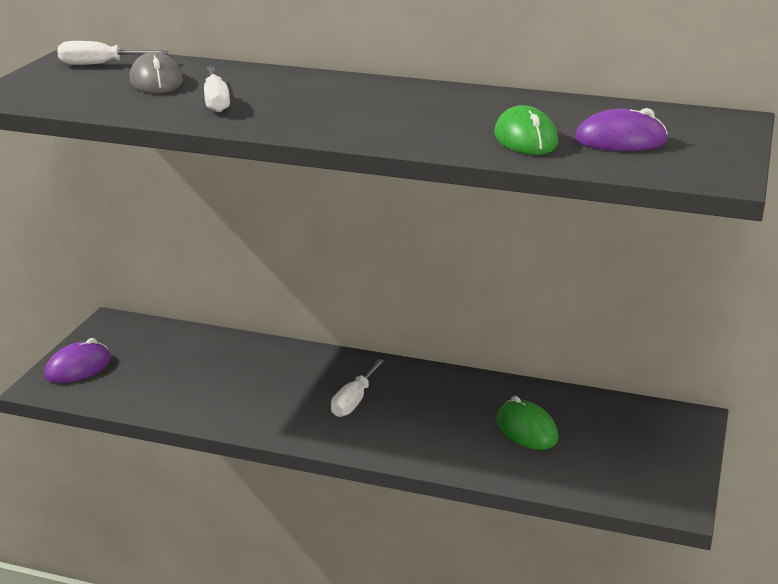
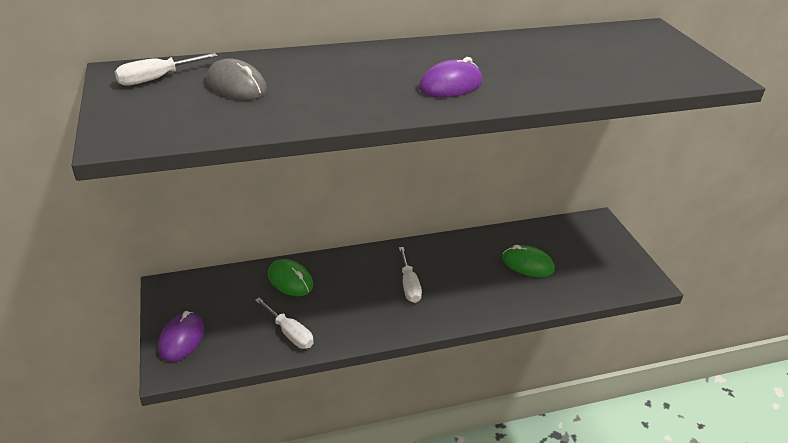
camera: 35 degrees left, 10 degrees up
white screwdriver [204,67,230,113] -> white screwdriver moved to [255,298,314,349]
green mouse [494,105,558,155] -> green mouse moved to [268,259,313,296]
purple mouse [575,108,668,151] -> purple mouse moved to [419,57,482,98]

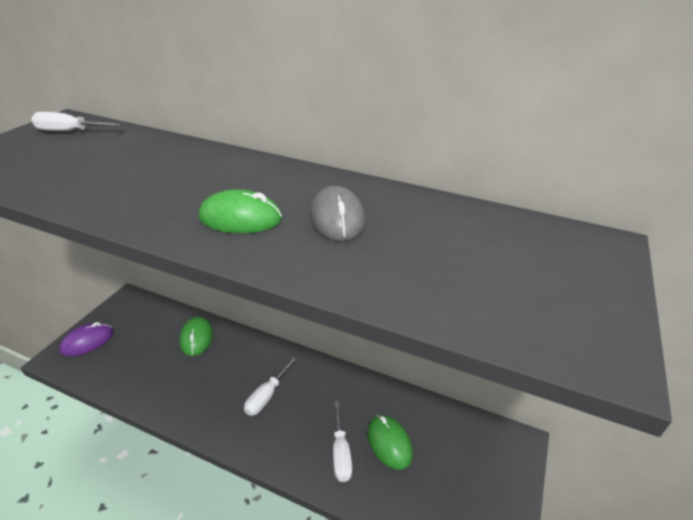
camera: 40 degrees right, 0 degrees up
grey mouse [206,58,267,100] -> grey mouse moved to [310,186,365,241]
white screwdriver [255,298,314,349] -> white screwdriver moved to [333,401,352,482]
purple mouse [419,57,482,98] -> green mouse [198,189,282,233]

